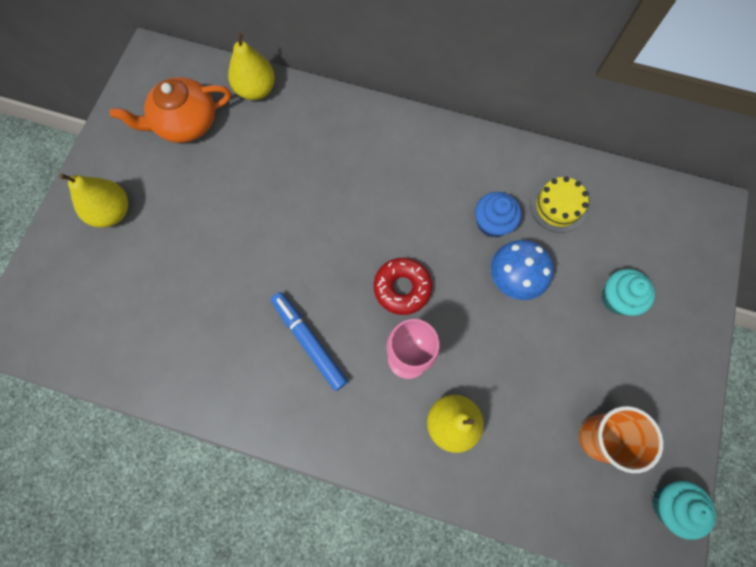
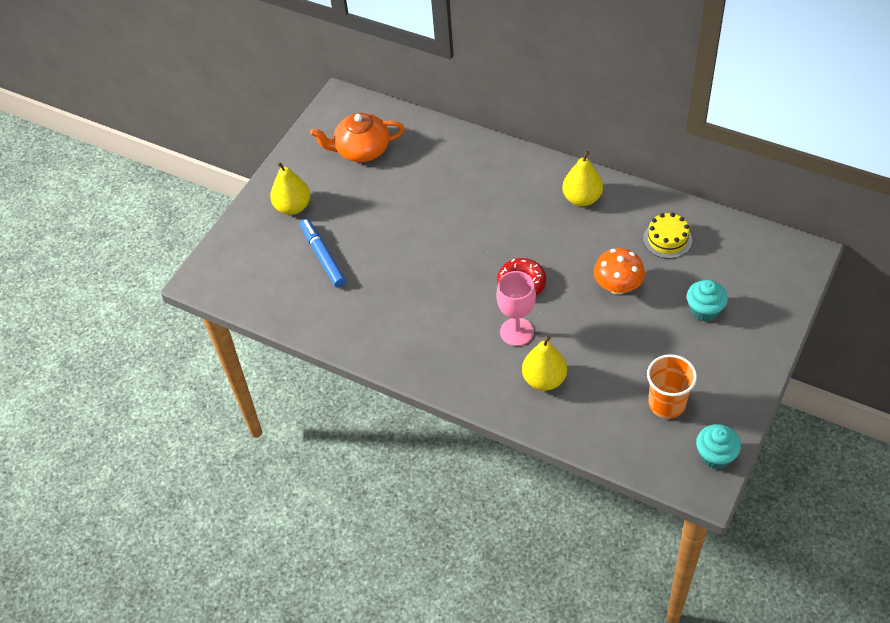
camera: 15 degrees right, 20 degrees down
yellow pear [228,32,275,100] -> yellow pear moved to [562,151,603,206]
blue marker [271,292,348,391] -> blue marker moved to [300,219,346,287]
blue cupcake [475,192,521,237] -> none
blue mushroom [491,240,554,300] -> orange mushroom [594,248,645,295]

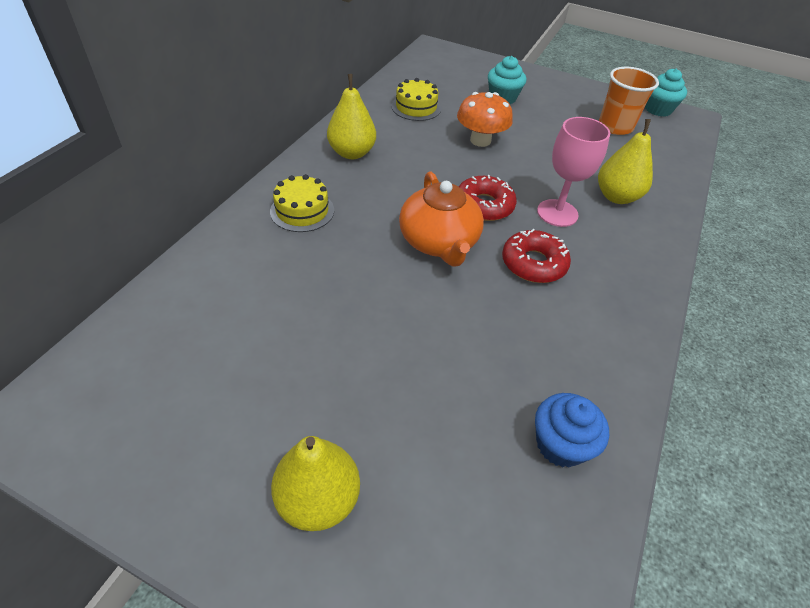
camera: 100 degrees left, 5 degrees down
blue marker [300,219,346,287] -> none
orange teapot [310,113,405,162] -> orange teapot moved to [399,172,484,267]
none -> yellow cake [270,174,334,232]
none -> red donut [502,229,571,283]
none -> blue cupcake [535,393,609,468]

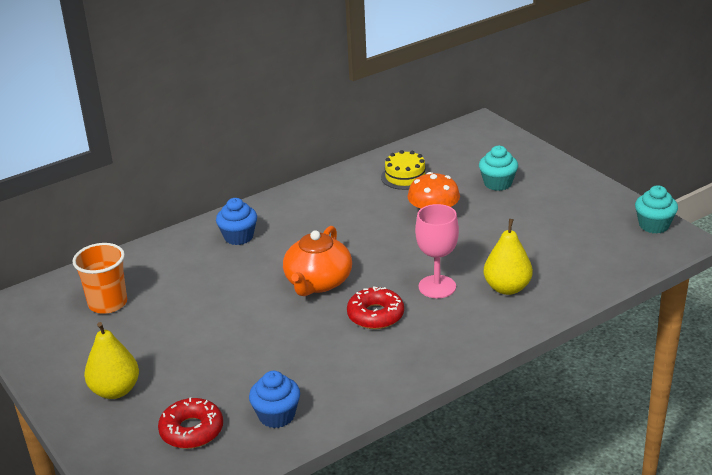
camera: 35 degrees right, 15 degrees down
yellow cake [270,174,334,232] -> blue cupcake [216,198,257,245]
yellow pear [327,74,376,159] -> none
red donut [459,175,517,221] -> red donut moved to [158,397,223,449]
orange cup [599,67,659,135] -> orange cup moved to [73,243,127,314]

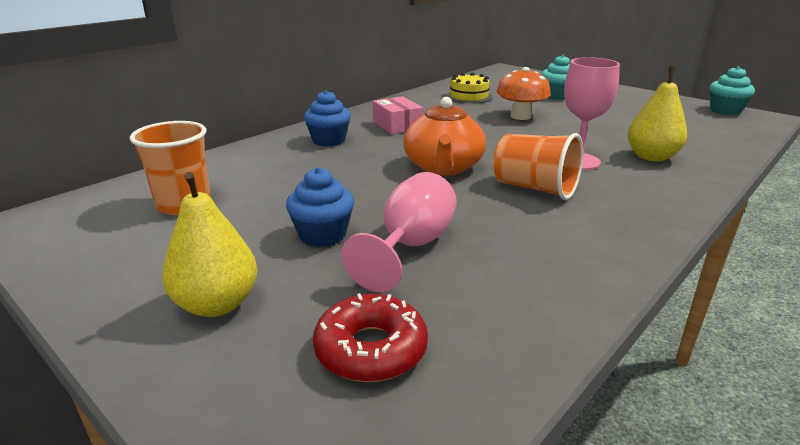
camera: 15 degrees left, 5 degrees down
blue cupcake [249,371,300,428] -> blue cupcake moved to [286,167,354,247]
red donut [347,286,404,329] -> orange cup [493,133,583,200]
none -> pink goblet [341,172,457,292]
none -> pink box [373,96,423,134]

